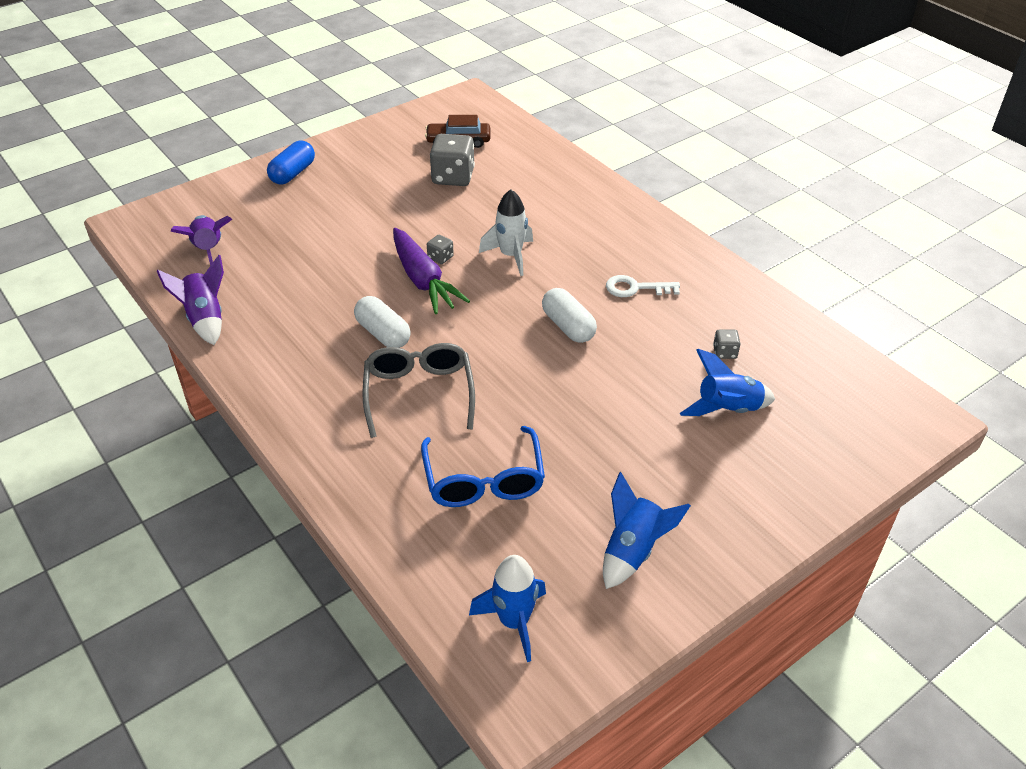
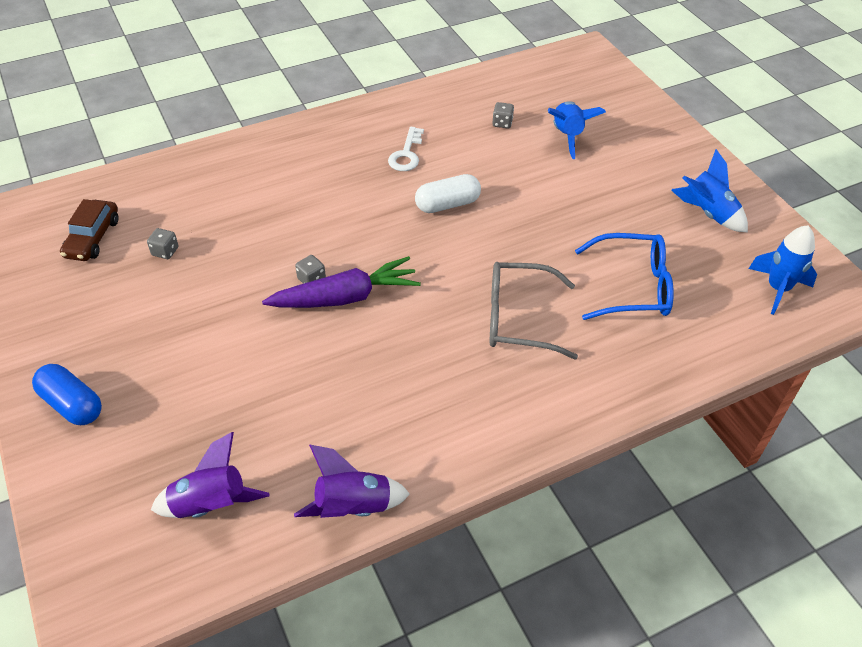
camera: 80 degrees left, 5 degrees up
white capsule [354,296,411,348] -> none
grey dice [430,134,475,186] -> grey dice [147,228,178,259], size x0.48
white rocket [479,189,533,276] -> none

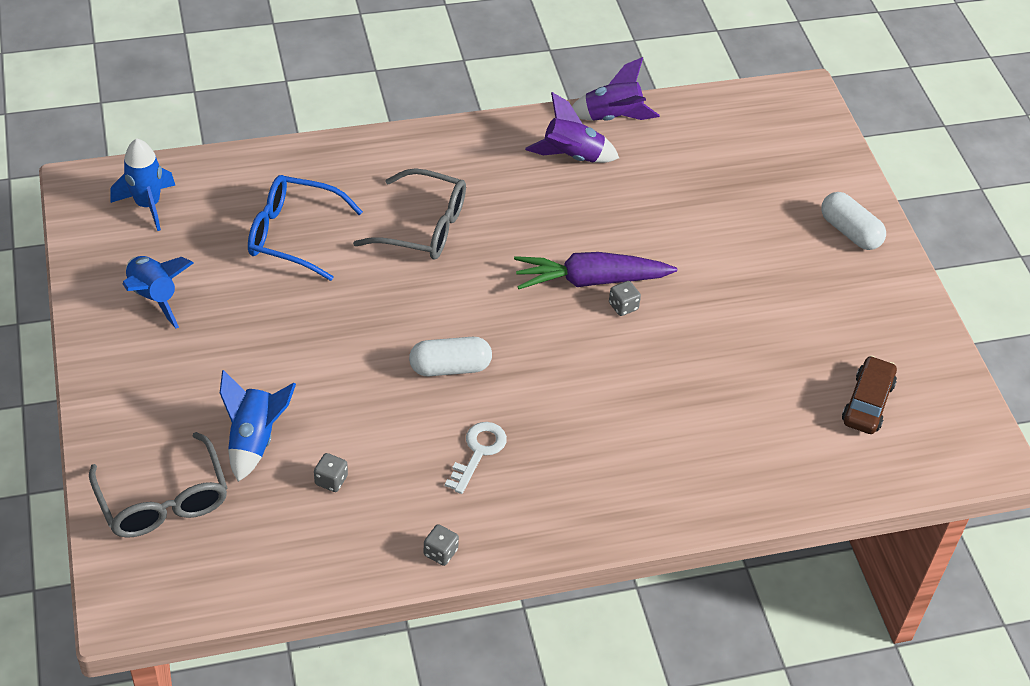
camera: 170 degrees left, 0 degrees up
blue capsule [32,364,102,425] -> white capsule [821,192,886,250]
grey dice [147,228,178,259] -> grey dice moved to [424,524,459,566]
purple rocket [151,432,269,518] -> purple rocket moved to [525,92,619,163]
none -> grey glasses [89,432,227,538]

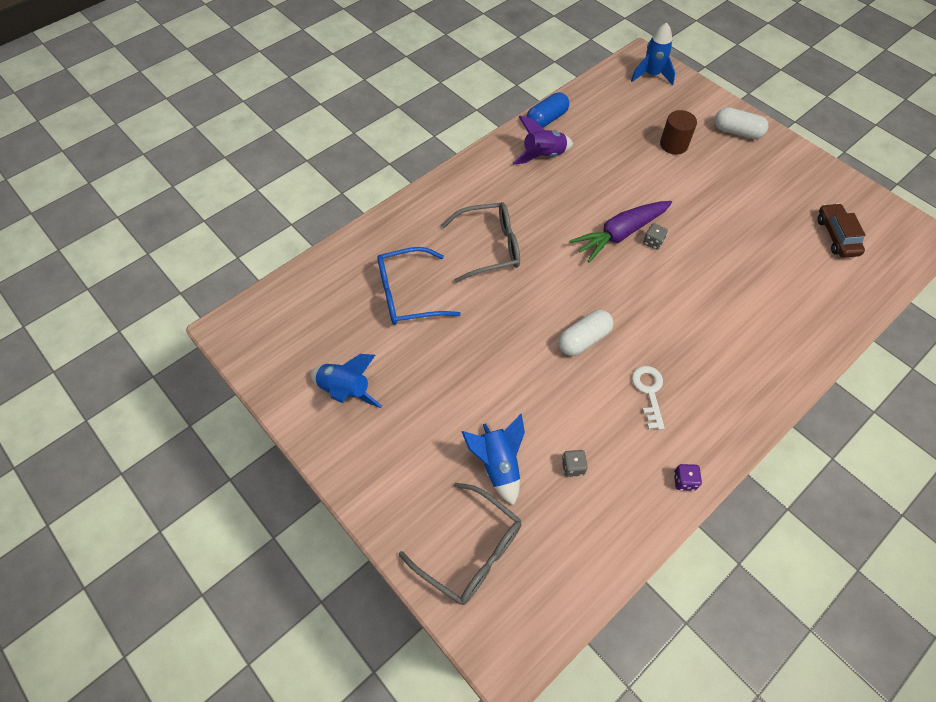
camera: 25 degrees left, 10 degrees up
blue rocket [110,138,175,231] -> blue rocket moved to [631,22,675,86]
grey dice [424,524,459,566] -> purple dice [674,464,702,491]
purple rocket [572,57,660,121] -> blue capsule [527,92,569,128]
none -> brown cylinder [660,110,697,155]

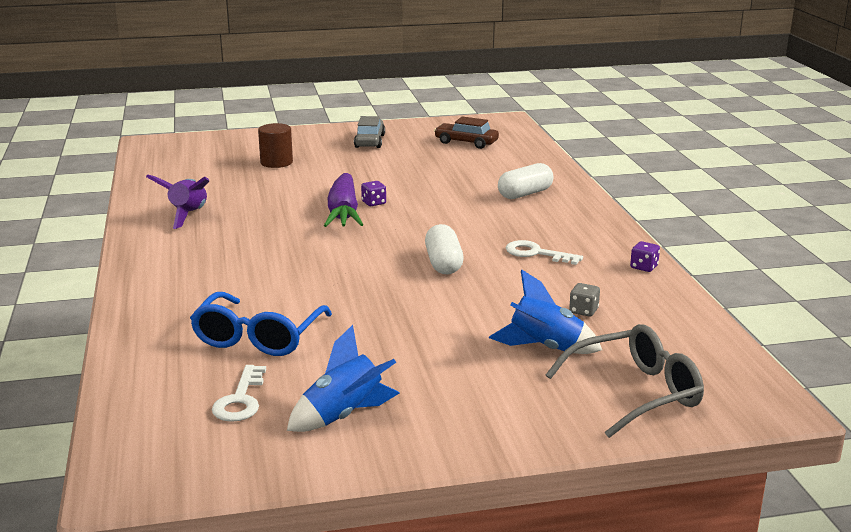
camera: 60 degrees left, 35 degrees down
grey glasses [441,202,520,283] -> none
blue capsule [527,92,569,128] -> none
blue rocket [631,22,675,86] -> none
grey dice [643,223,668,250] -> purple dice [361,181,386,206]
white capsule [714,107,768,139] -> white capsule moved to [498,163,553,199]
none -> white key [212,365,266,422]
none -> grey car [354,116,385,148]

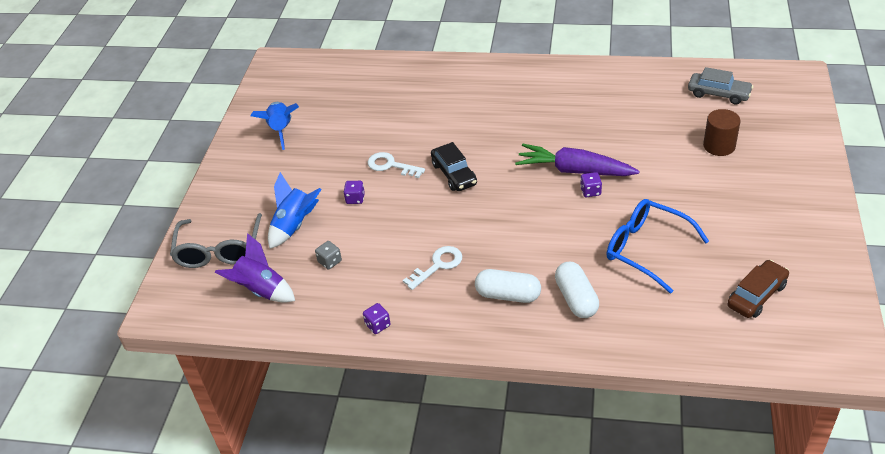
camera: 115 degrees right, 20 degrees up
purple rocket [146,174,209,229] -> purple rocket moved to [215,233,295,303]
blue glasses [190,292,332,356] -> blue glasses moved to [606,199,709,293]
white key [212,365,266,422] -> white key moved to [368,152,425,178]
grey car [354,116,385,148] -> grey car moved to [688,67,753,105]
white capsule [425,224,464,275] -> white capsule moved to [475,269,541,303]
none -> purple dice [344,181,365,204]
none -> black car [431,142,477,191]

